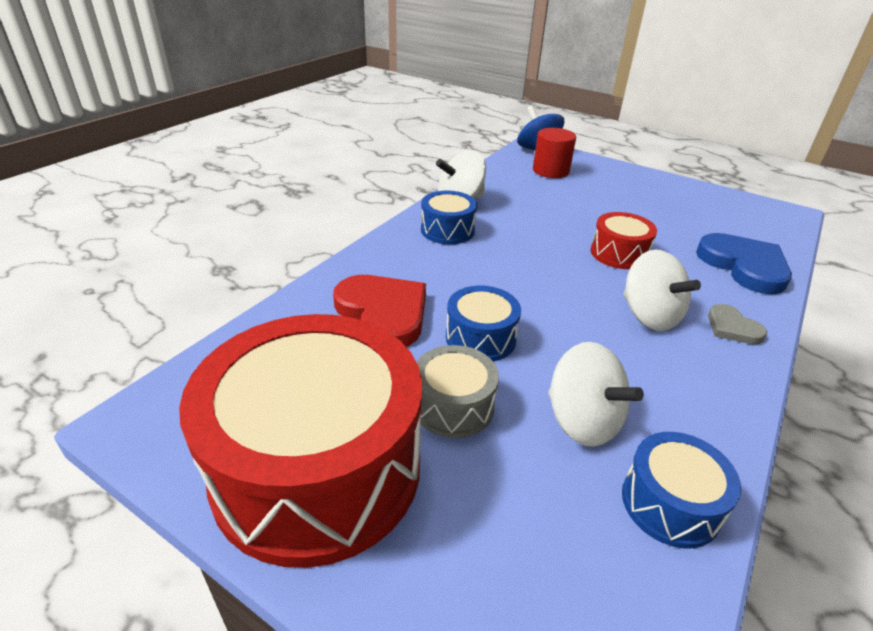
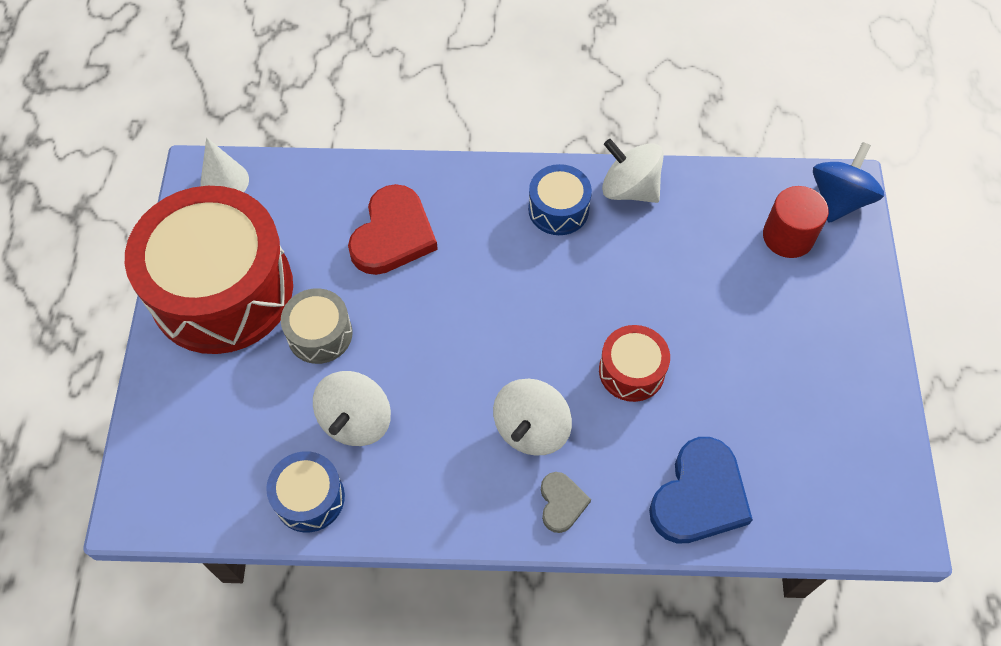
camera: 60 degrees right, 25 degrees up
blue drum [446,286,521,361] -> none
grey heart [708,304,767,344] -> grey heart turned 150 degrees clockwise [541,472,591,533]
none -> white cone [201,137,249,192]

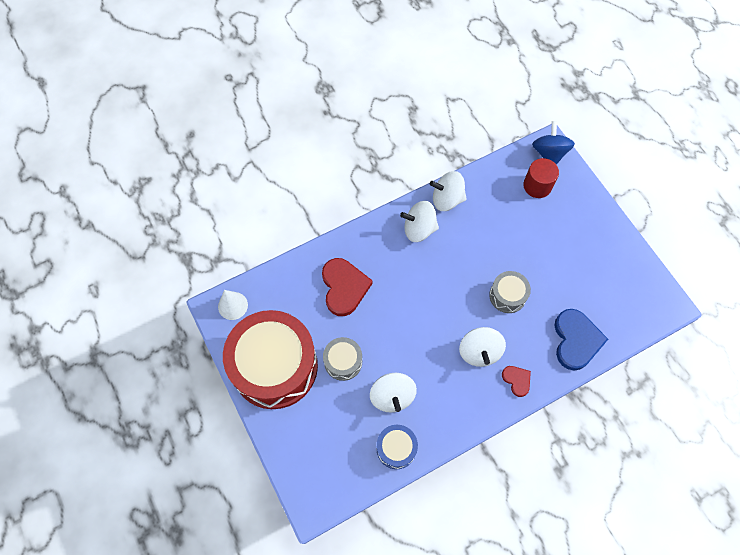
camera: 30 degrees left, 5 degrees up
blue drum [528,164,592,235] -> white spinning top [400,201,439,242]
grey heart [541,472,591,533] -> red heart [502,366,531,397]
red drum [599,325,670,402] -> grey drum [489,271,531,313]

